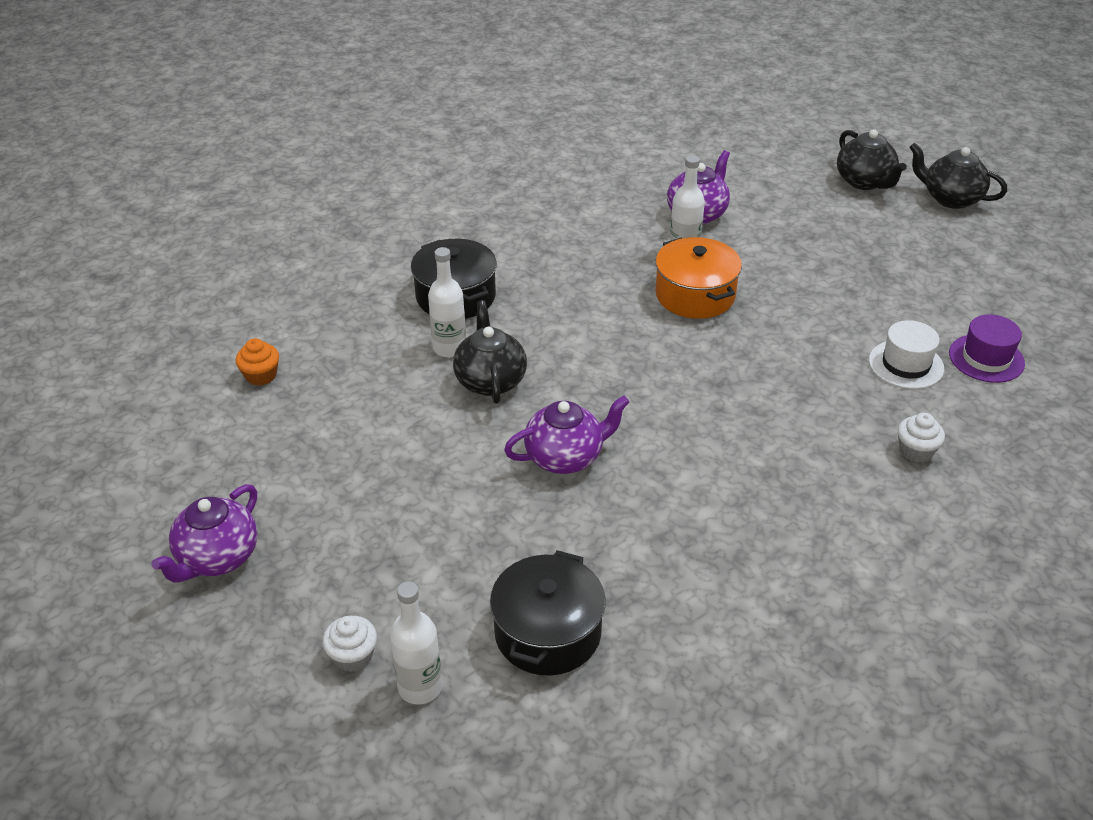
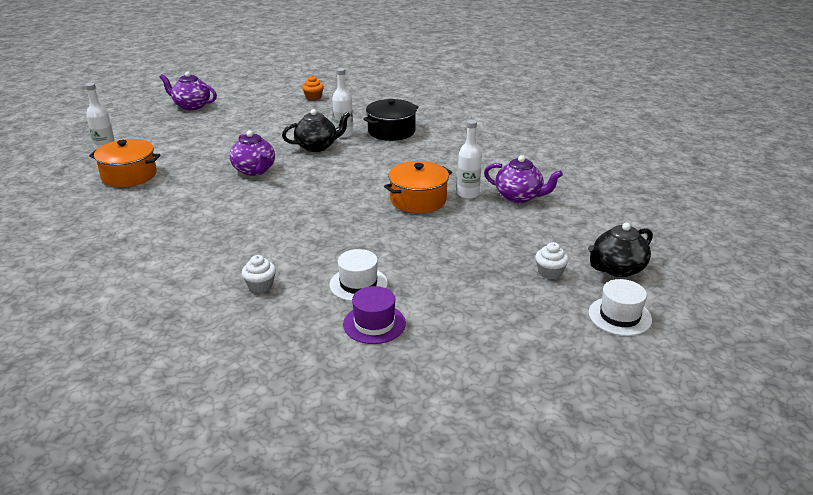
camera: 80 degrees right, 10 degrees down
white cupcake [322,616,377,672] -> white cupcake moved to [535,242,569,279]
black pot [490,550,606,676] -> orange pot [89,139,161,187]
black teapot [909,143,1007,209] -> white hat [589,279,652,336]

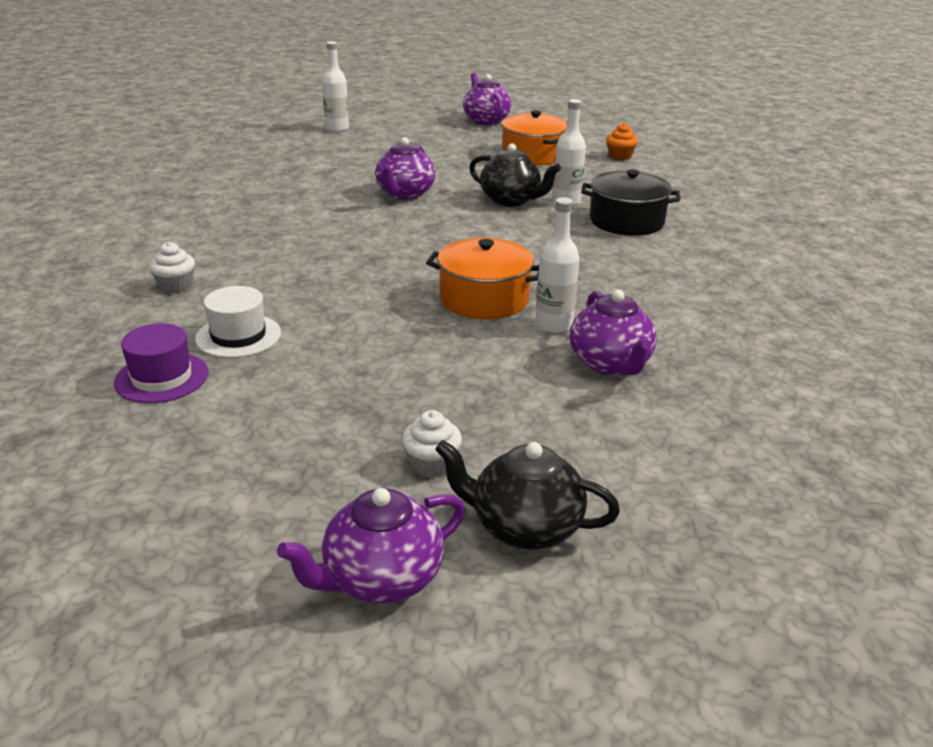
camera: 50 degrees right, 0 degrees up
orange pot [89,139,161,187] -> orange pot moved to [502,110,567,166]
white hat [589,279,652,336] -> purple teapot [277,488,465,603]

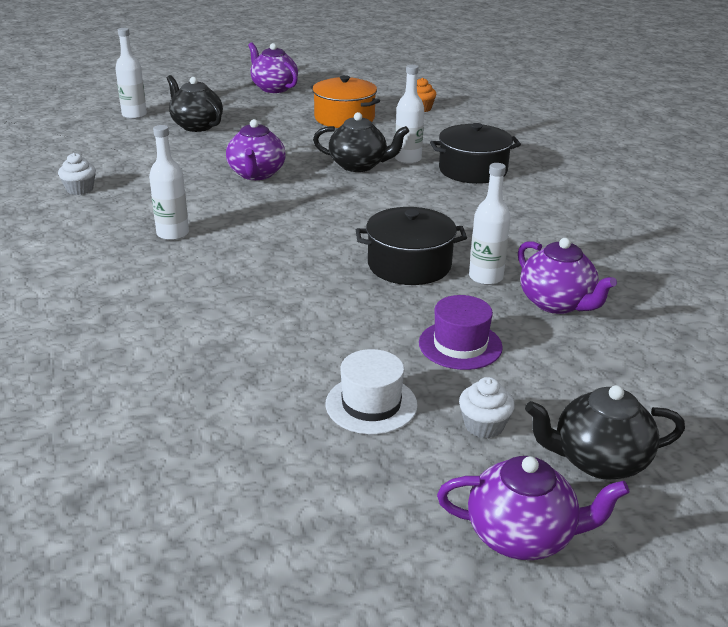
camera: 20 degrees left, 0 degrees up
purple hat [114,323,208,403] -> purple hat moved to [419,295,503,370]
white cupcake [149,242,195,293] -> white cupcake moved to [58,153,96,195]
white hat [195,286,281,358] -> white hat moved to [326,349,418,434]
purple teapot [277,488,465,603] -> purple teapot turned 120 degrees counterclockwise [437,456,629,560]
orange pot [426,238,539,319] -> black pot [356,207,467,285]
none -> white bottle [149,125,189,240]
none -> black teapot [167,75,223,132]

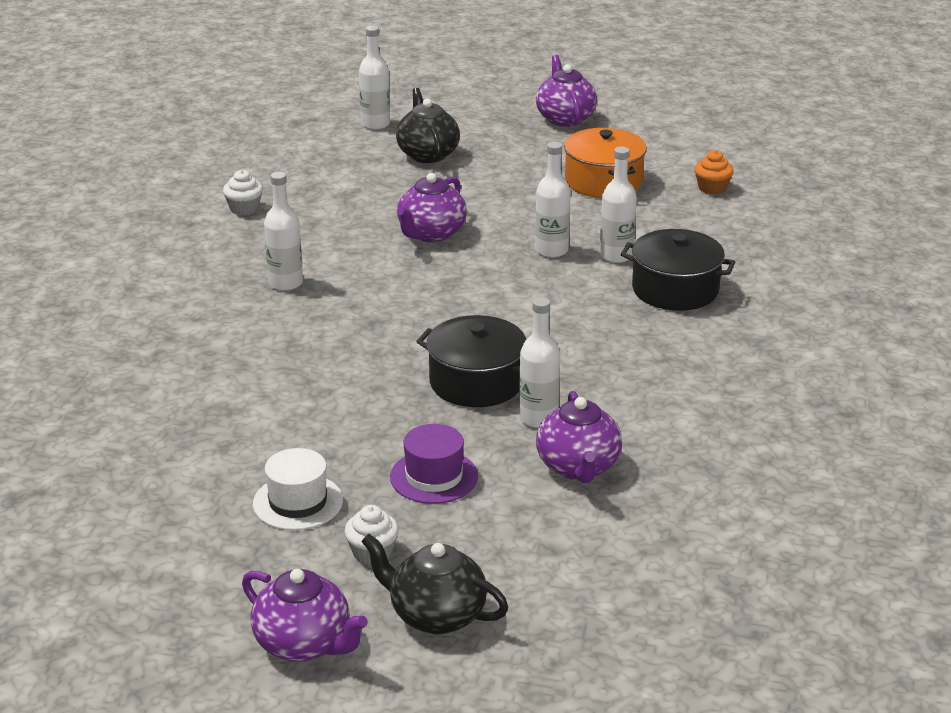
camera: 30 degrees right, 0 degrees up
black teapot [313,112,409,172] -> white bottle [535,142,571,258]

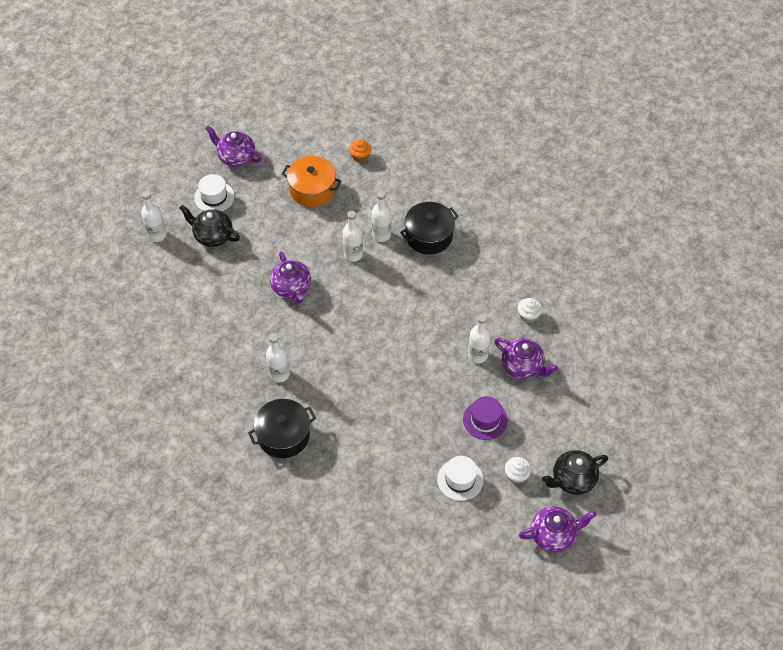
camera: 50 degrees left, 25 degrees up
white cupcake [223,170,263,215] -> white cupcake moved to [518,298,542,323]
black pot [416,315,526,407] -> black pot moved to [248,399,316,458]
none -> white hat [194,174,234,211]

